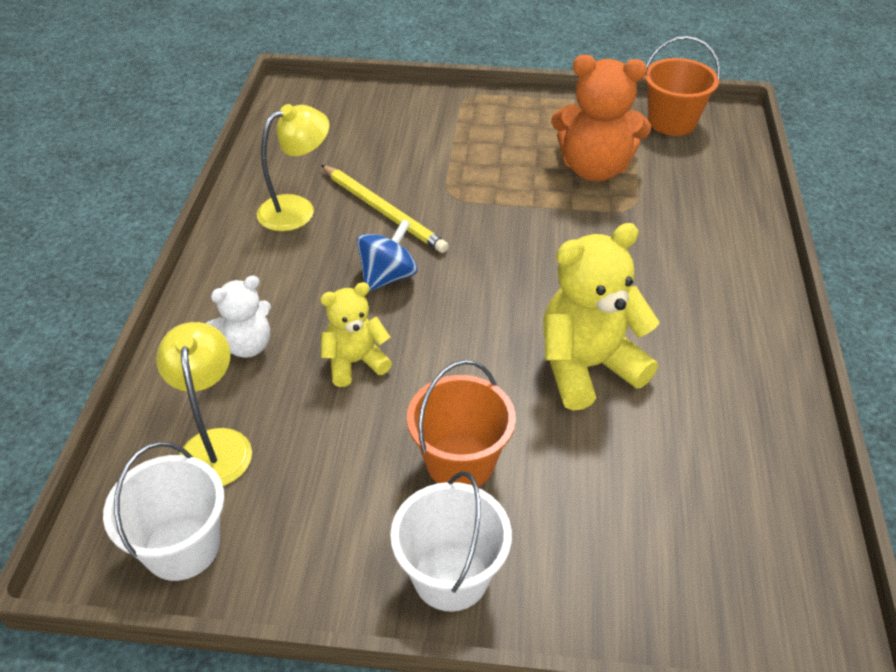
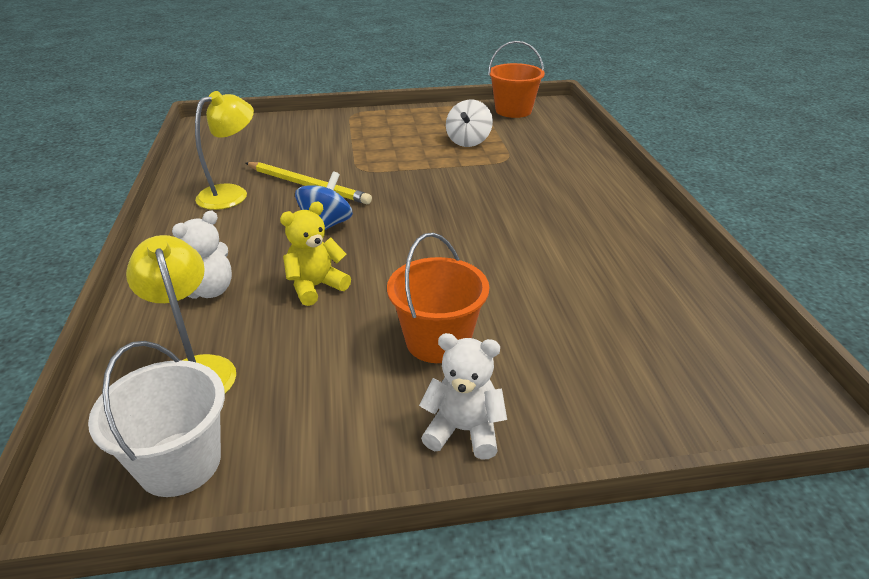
camera: 15 degrees left, 10 degrees down
white bucket [390,471,512,612] -> white teddy bear [419,333,507,460]
yellow teddy bear [543,223,659,410] -> none
orange teddy bear [551,55,651,181] -> white spinning top [446,100,493,147]

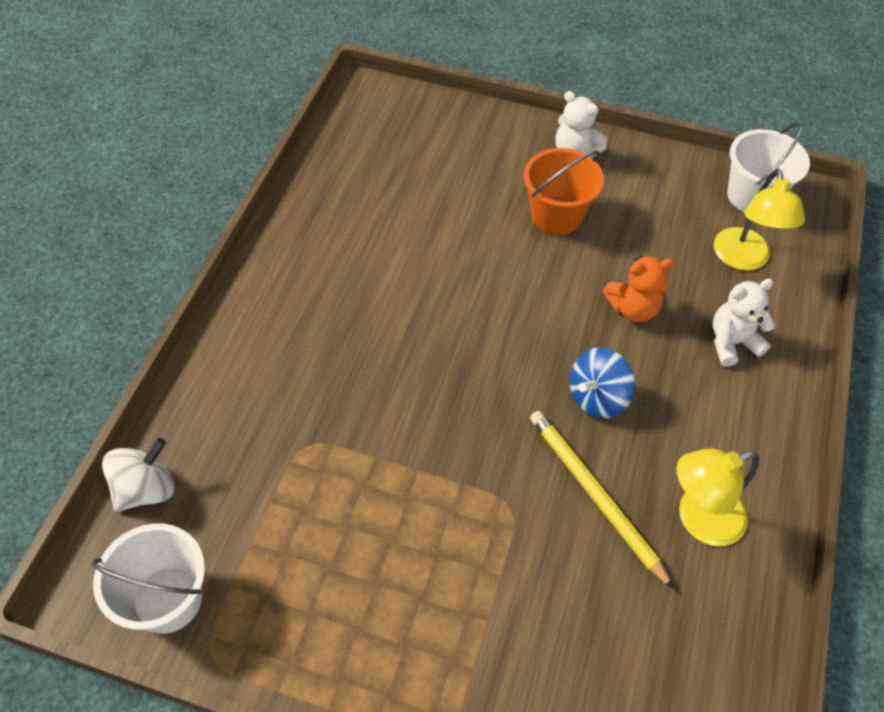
camera: 155 degrees left, 20 degrees up
yellow teddy bear [280,202,351,306] -> orange teddy bear [603,256,674,322]
white spinning top [446,100,493,147] -> white spinning top moved to [102,438,175,512]
orange bucket [488,41,545,118] -> white bucket [91,523,205,634]

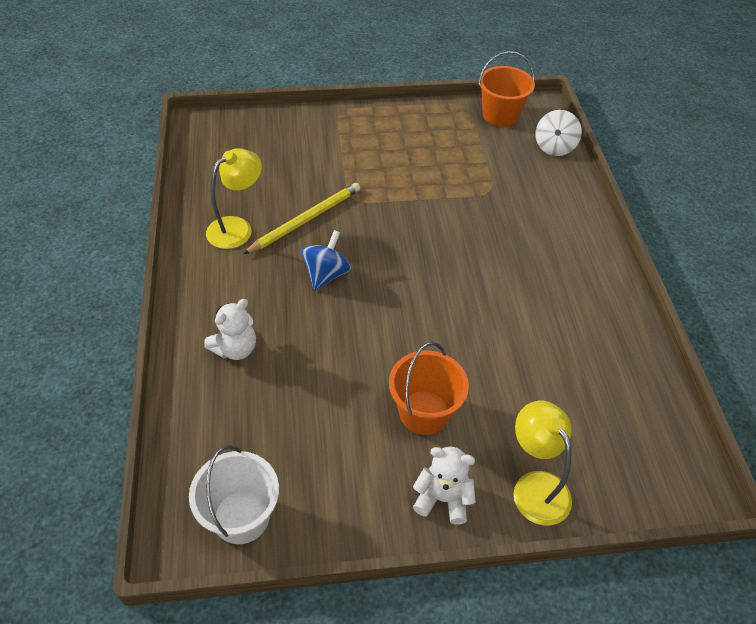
camera: 155 degrees right, 5 degrees down
white bucket [91,523,205,634] -> orange bucket [478,51,535,127]
yellow pencil [530,411,674,589] -> yellow pencil turned 75 degrees counterclockwise [243,183,360,254]
orange teddy bear [603,256,674,322] -> none
yellow lamp [714,168,805,270] -> yellow lamp moved to [514,401,572,525]

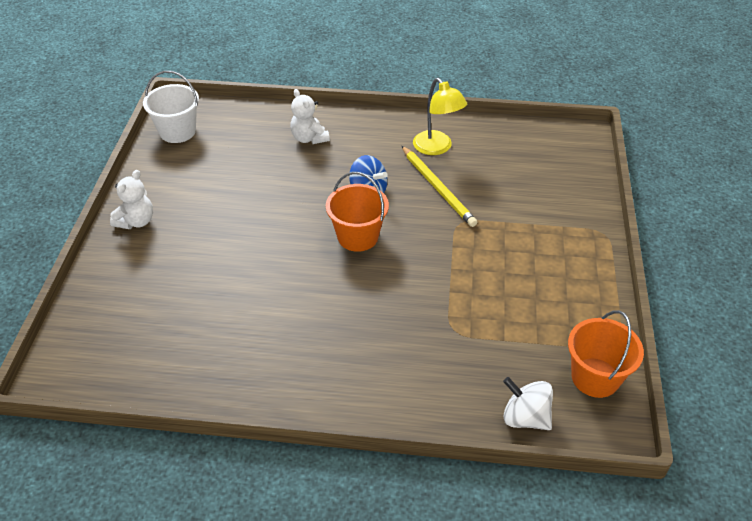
camera: 105 degrees right, 5 degrees down
orange bucket [389,342,469,435] -> orange bucket moved to [326,172,389,252]
yellow lamp [514,401,572,525] -> none

